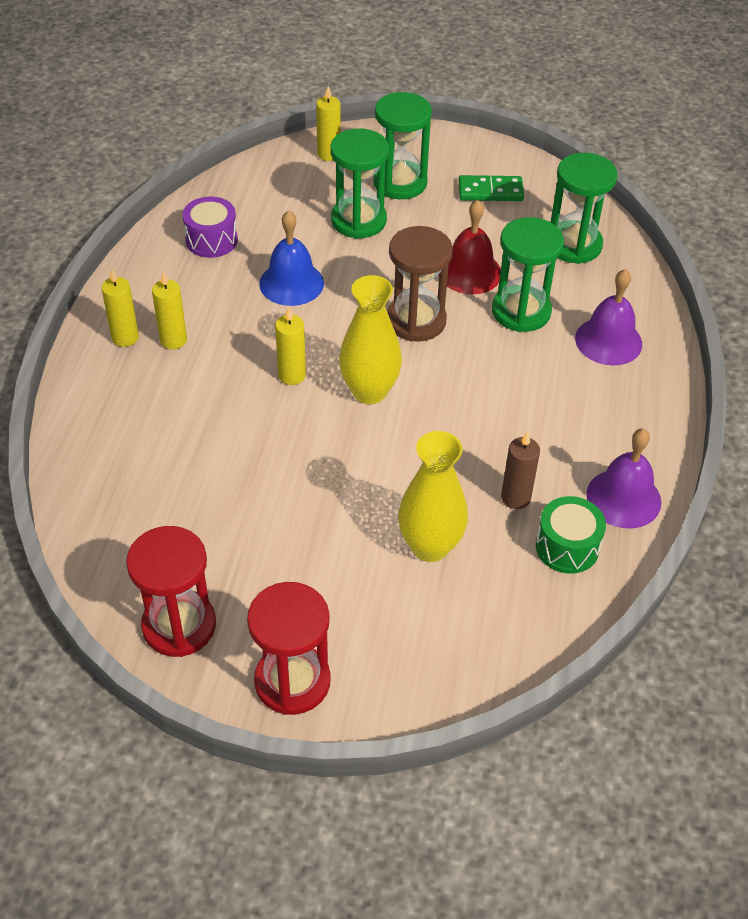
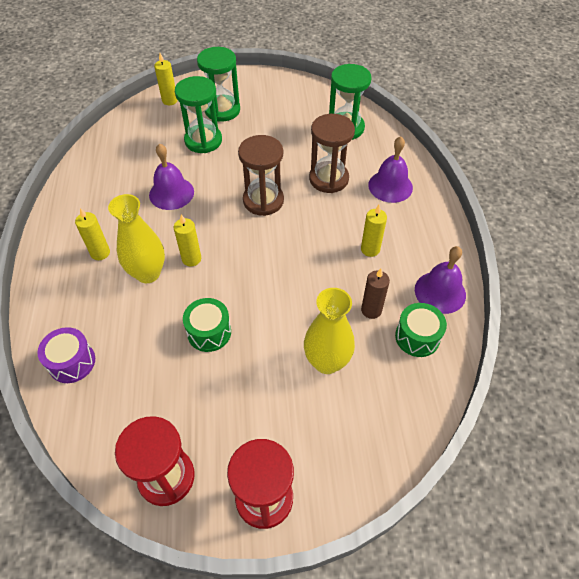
camera: 15 degrees left, 5 degrees up
yellow candle [101,269,139,347] -> yellow candle moved to [361,205,387,257]
purple drum [182,197,238,258] -> purple drum moved to [38,327,95,383]
blue bell [259,210,324,306] -> purple bell [149,143,194,210]
yellow vase [339,275,402,404] -> yellow vase moved to [108,194,165,283]
red bell [447,200,501,294] -> none
green domino [458,175,524,201] -> none
green hourglass [492,217,564,332] -> brown hourglass [309,114,355,193]
none -> green drum [183,298,231,352]

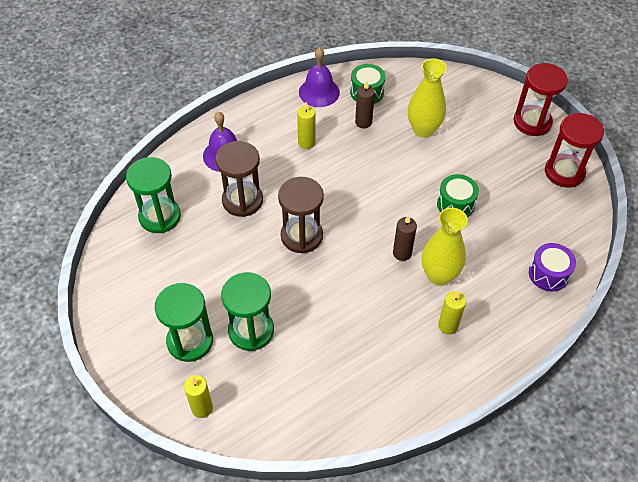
camera: 120 degrees left, 0 degrees up
purple bell [149,143,194,210] -> none
yellow candle [174,214,201,266] -> brown candle [393,215,417,261]

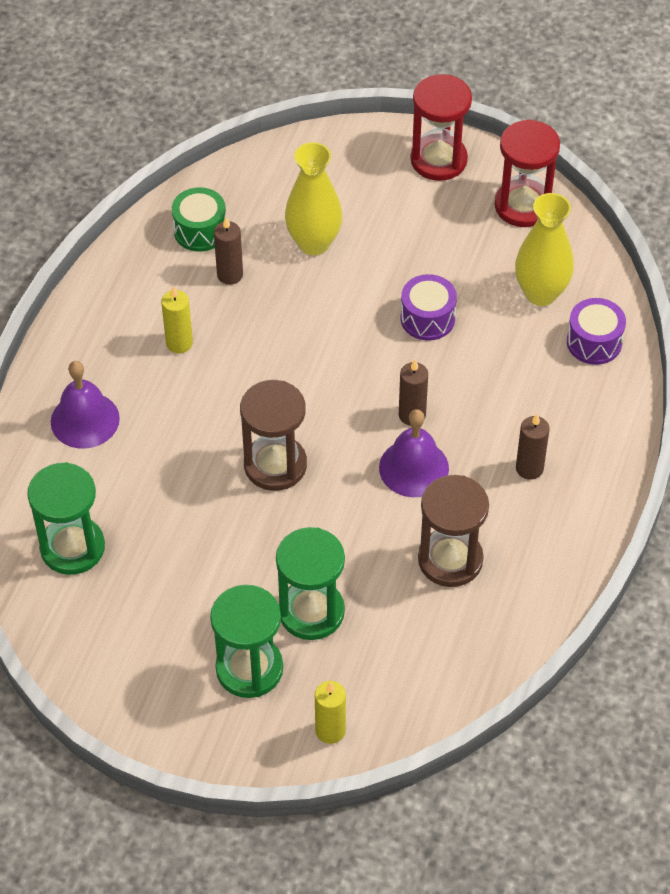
camera: 35 degrees left, 0 degrees up
brown hourglass [215,141,263,217] -> brown hourglass moved to [418,475,489,587]
purple bell [299,47,340,107] -> purple bell moved to [379,409,449,497]
yellow vase [422,208,468,286] -> yellow vase moved to [515,193,574,306]
green drum [437,174,479,217] -> purple drum [401,274,457,341]
yellow candle [438,291,466,335] -> brown candle [516,414,550,480]

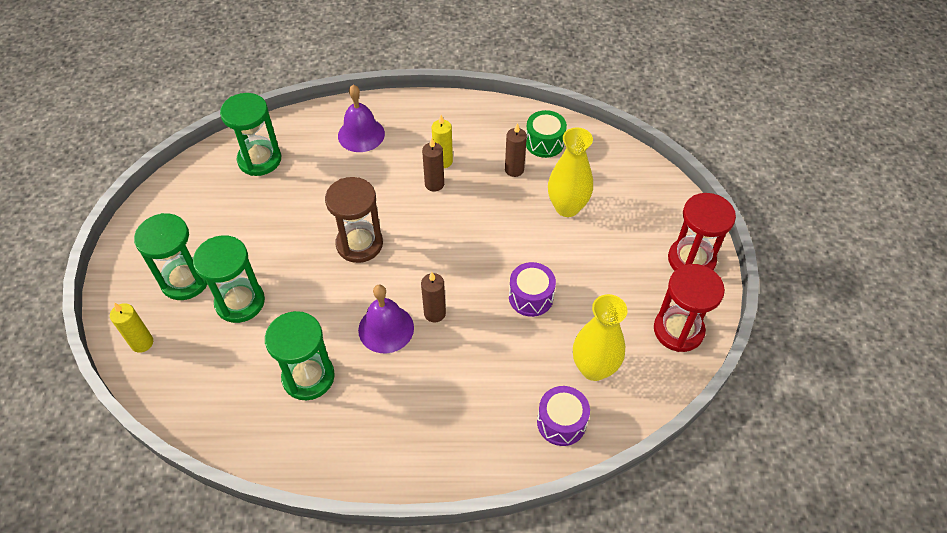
camera: 70 degrees right, 0 degrees up
brown hourglass [418,475,489,587] -> green hourglass [265,311,335,400]
brown candle [516,414,550,480] -> brown candle moved to [422,138,444,192]

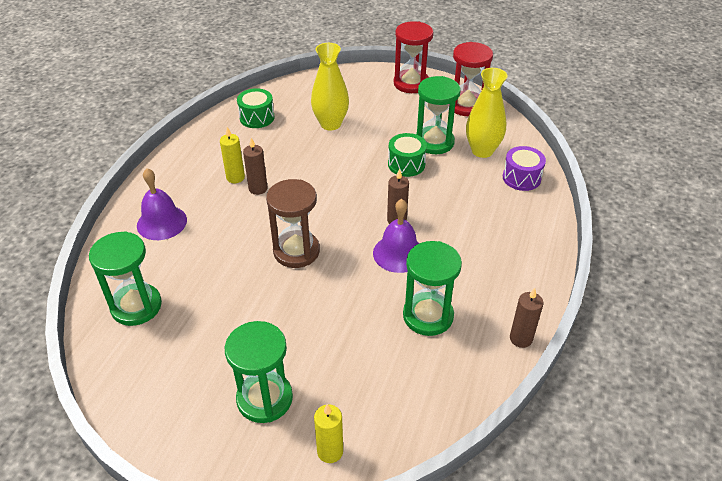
camera: 70 degrees left, 10 degrees down
green hourglass [193,235,265,323] -> green hourglass moved to [416,76,461,154]
brown candle [505,123,527,177] -> brown candle moved to [510,288,544,348]
purple drum [509,262,556,317] -> green drum [388,133,427,177]

